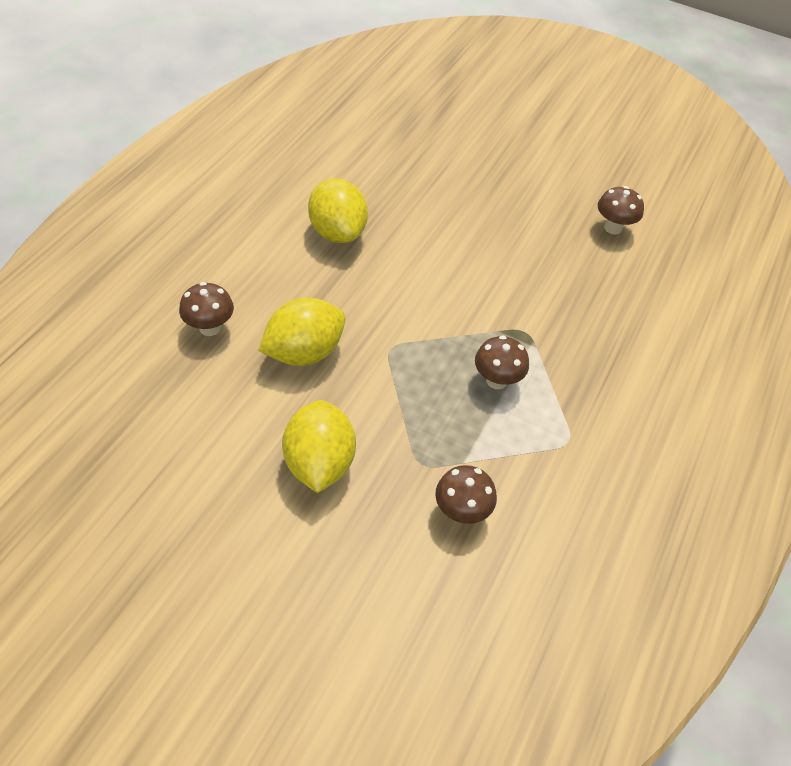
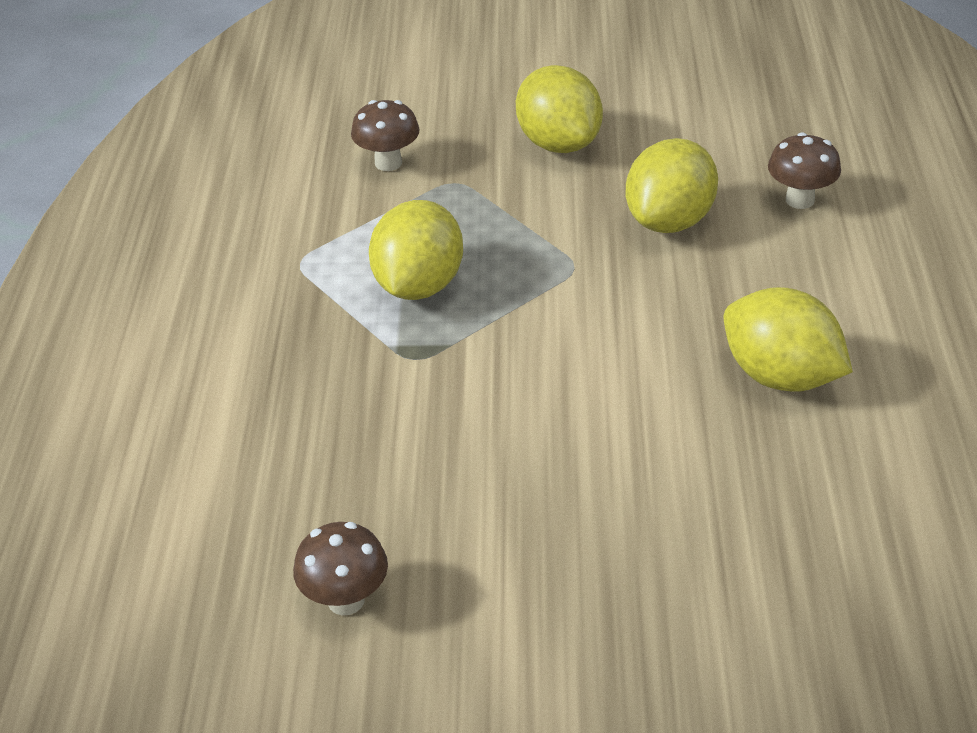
camera: 160 degrees right, 10 degrees down
brown mushroom [475,335,529,389] -> yellow lemon [369,200,463,300]

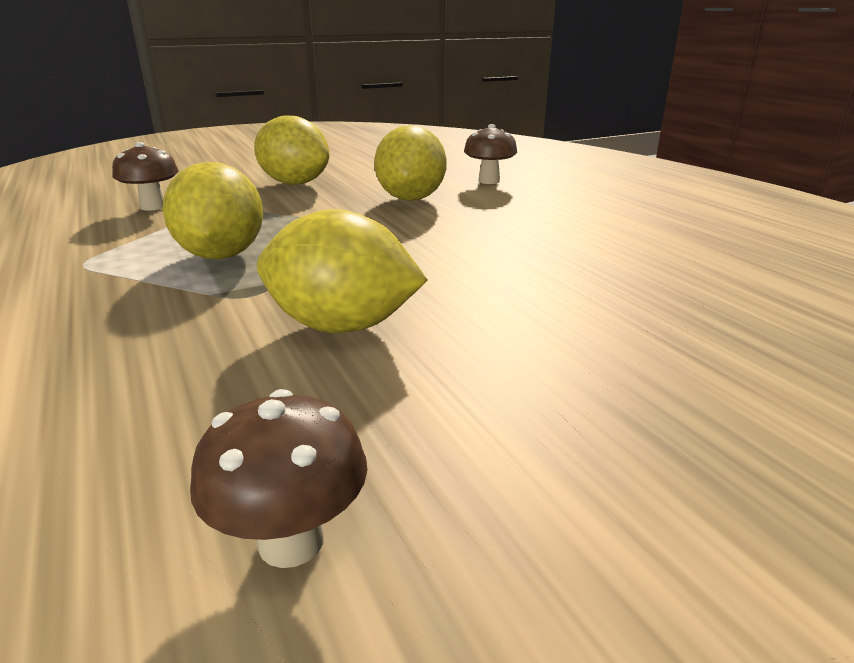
camera: 30 degrees left, 15 degrees down
yellow lemon [723,287,853,392] -> yellow lemon moved to [257,209,427,333]

